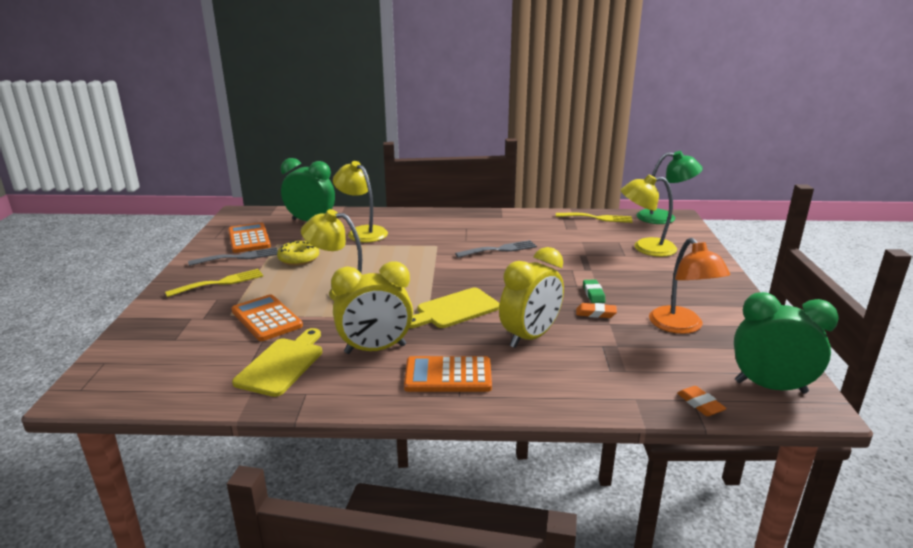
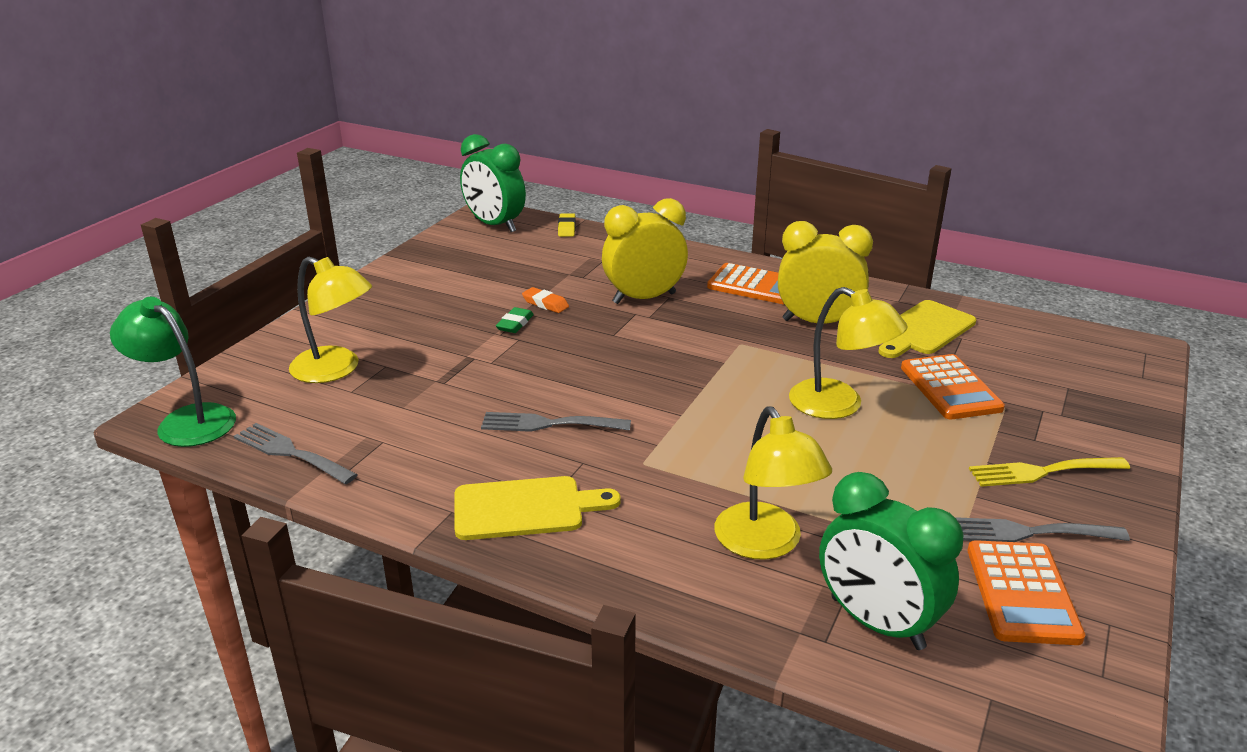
camera: 155 degrees left, 5 degrees up
yellow donut [277,241,319,266] -> none
yellow cutting board [410,288,500,328] -> yellow cutting board moved to [455,476,621,540]
yellow fork [556,213,633,223] -> grey fork [234,423,358,484]
orange lamp [649,238,731,334] -> none
orange eraser [677,386,727,416] -> yellow eraser [558,213,576,237]

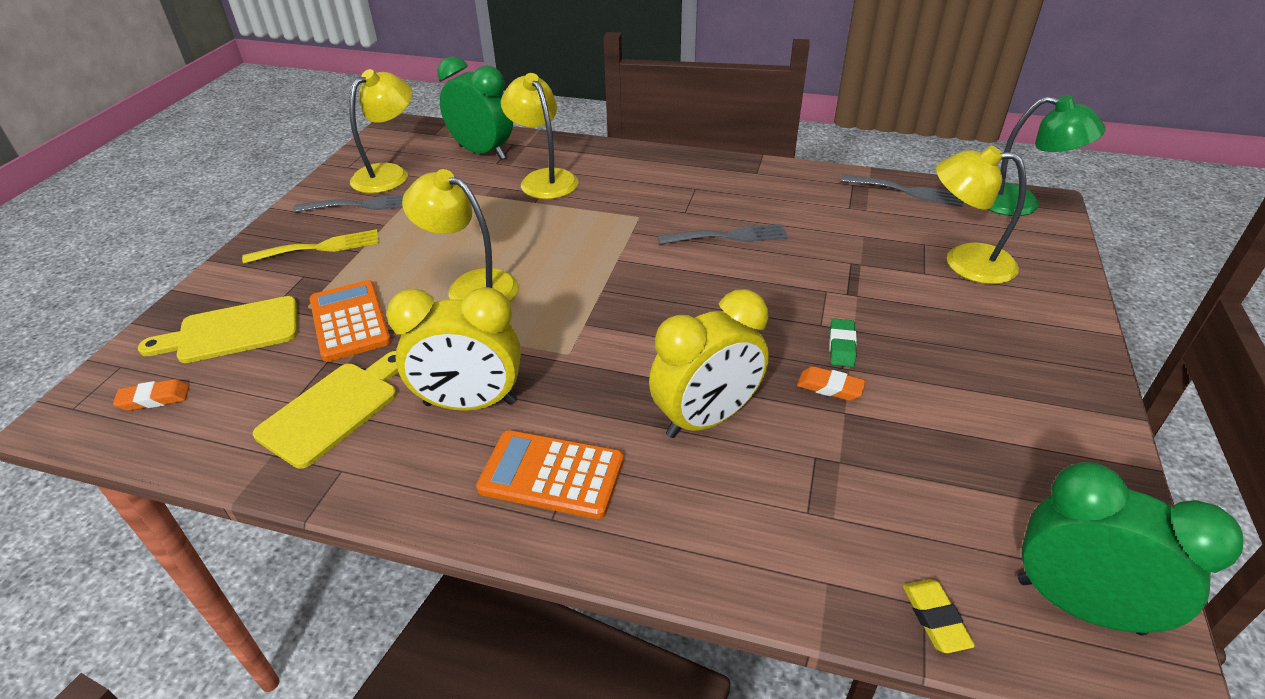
camera: 170 degrees right, 10 degrees up
yellow cutting board [455,476,621,540] -> yellow cutting board moved to [138,296,297,363]
orange calculator [967,540,1085,645] -> yellow lamp [349,69,412,193]
none -> orange eraser [113,379,189,411]

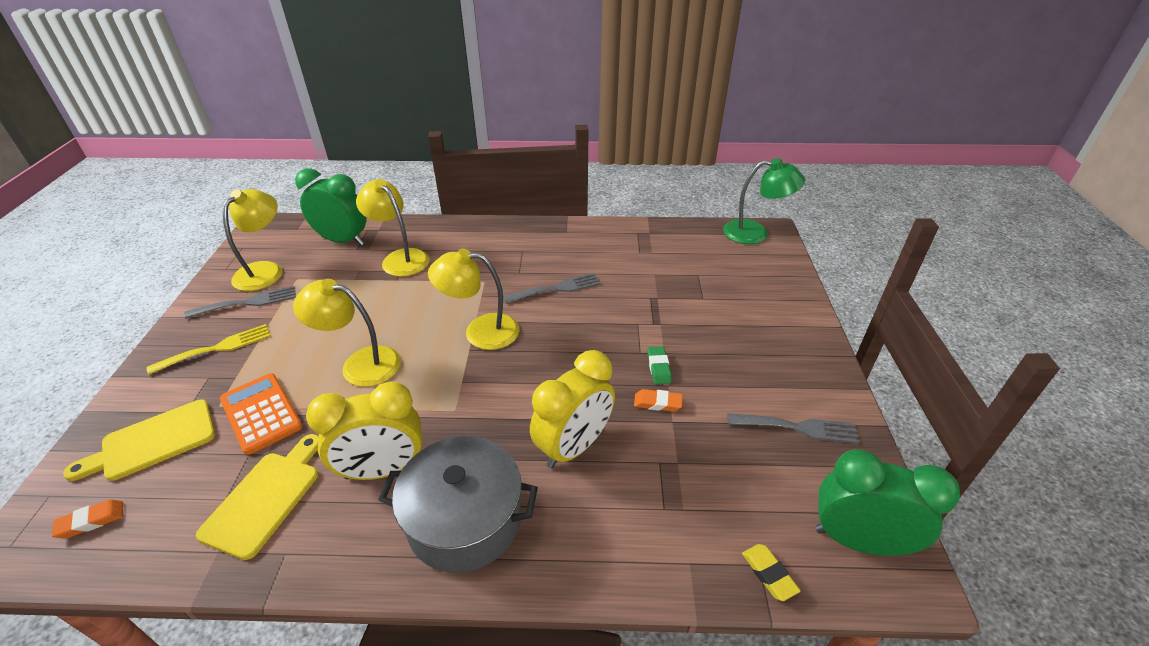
camera: 15 degrees left, 0 degrees up
orange calculator [476,430,624,519] -> grey pot [378,436,538,573]
grey fork [841,175,963,207] -> grey fork moved to [727,413,860,444]
yellow lamp [936,146,1026,284] -> yellow lamp moved to [428,249,519,350]

